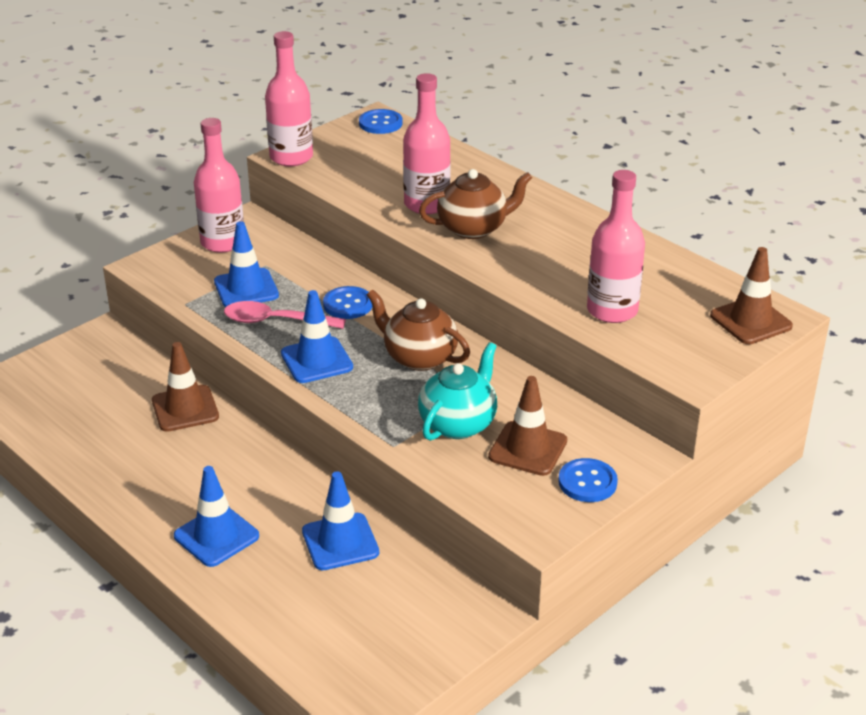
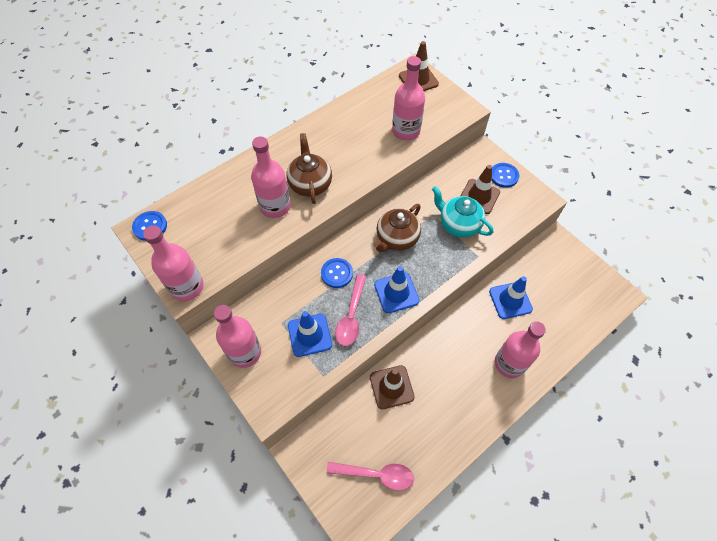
camera: 85 degrees left, 25 degrees up
blue traffic cone [174,466,259,567] -> pink bottle [495,322,546,378]
none -> pink spoon [327,462,414,491]

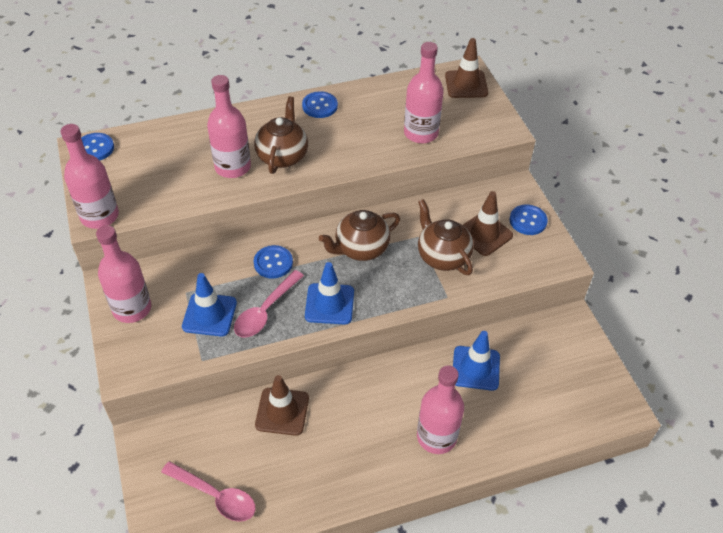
camera: 20 degrees right, 10 degrees down
turquoise teapot [432,186,493,238] -> brown teapot [418,199,474,275]
none -> blue button [302,91,338,118]

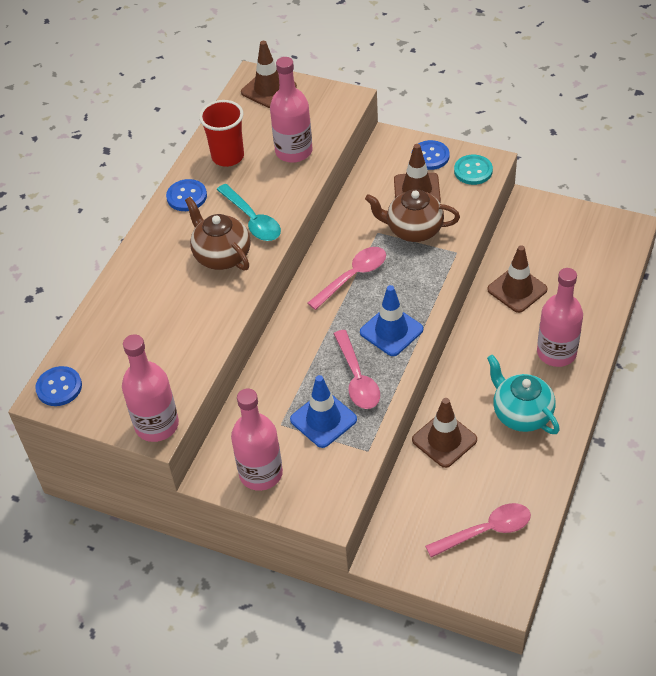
camera: 45 degrees left, 0 degrees up
pink bottle [207,75,251,178] -> none
blue button [254,245,293,279] -> none
brown teapot [319,210,400,261] -> pink spoon [308,247,386,310]
blue traffic cone [453,331,500,391] -> brown traffic cone [487,245,548,313]
none -> red cup [199,100,244,167]
none -> turquoise spoon [217,184,281,241]
none -> turquoise button [454,155,493,185]
none -> turquoise teapot [487,355,560,434]

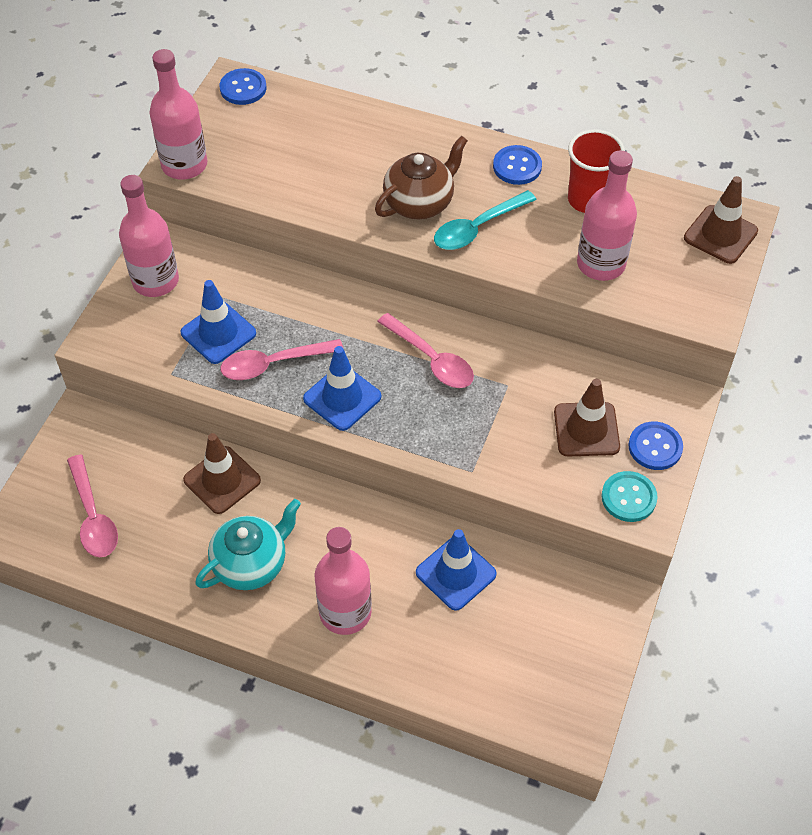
camera: 85 degrees right, 5 degrees up
brown teapot [365,189,460,242] -> none
brown traffic cone [487,245,548,313] -> blue traffic cone [416,529,497,611]

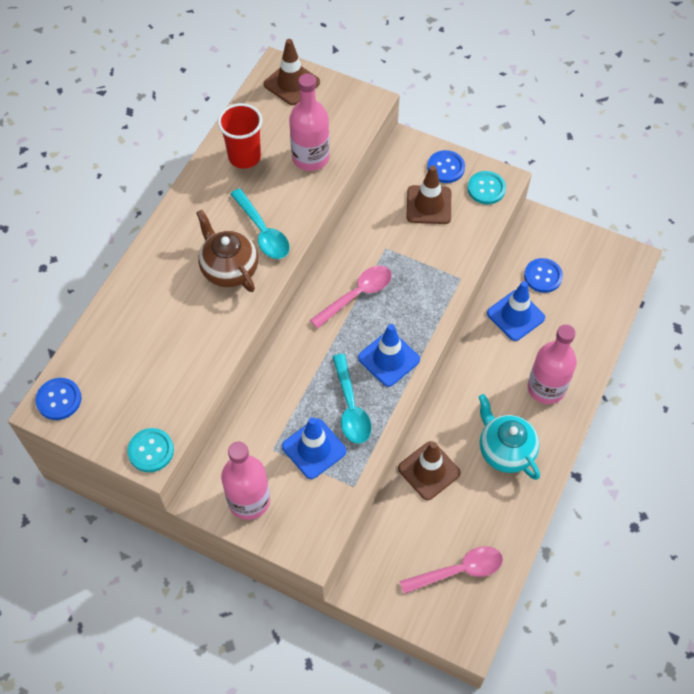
camera: 85 degrees left, 5 degrees up
pink bottle [149,49,207,179] -> turquoise button [127,428,174,472]
pink spoon [221,339,343,380] -> turquoise spoon [332,354,372,444]
blue button [493,145,542,185] -> blue button moved to [524,258,563,293]

